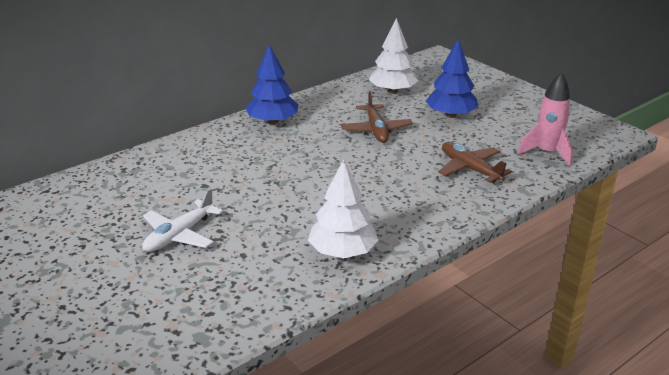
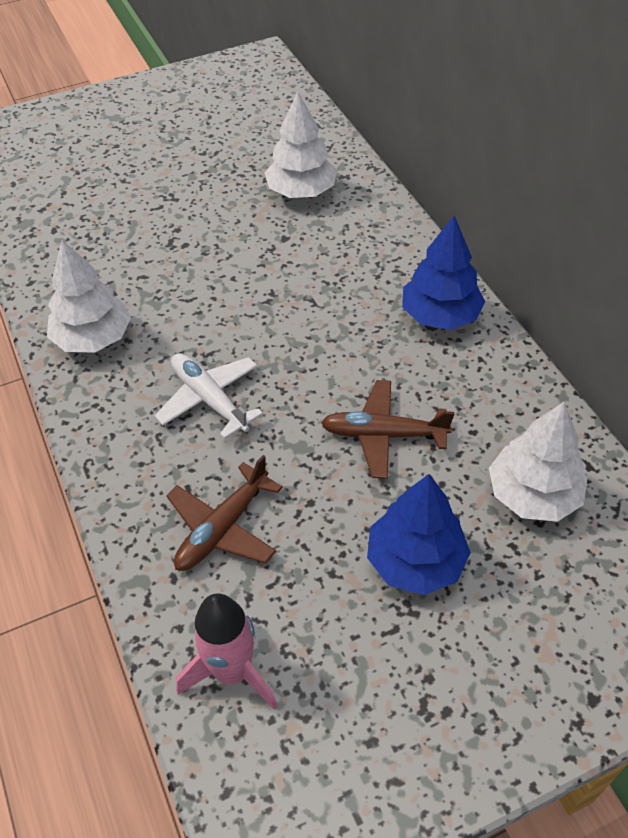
camera: 105 degrees right, 20 degrees up
white plane [142,188,223,252] -> white plane moved to [154,353,263,439]
brown plane [438,142,512,183] -> brown plane turned 150 degrees clockwise [166,455,283,571]
none -> white tree [265,92,337,198]

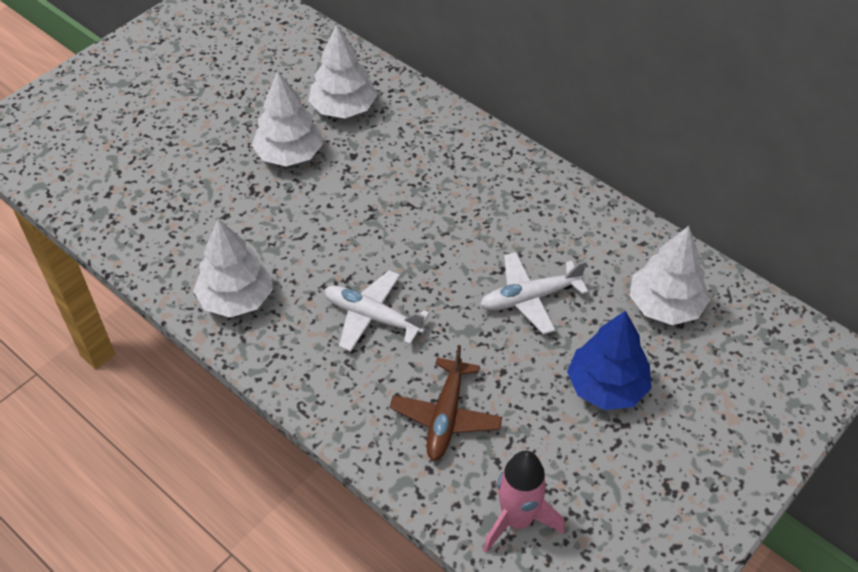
camera: 25 degrees left, 0 degrees up
brown plane [321,380,454,479] -> white plane [480,252,588,335]
blue tree [402,216,485,330] -> none
none -> white tree [252,71,323,166]

